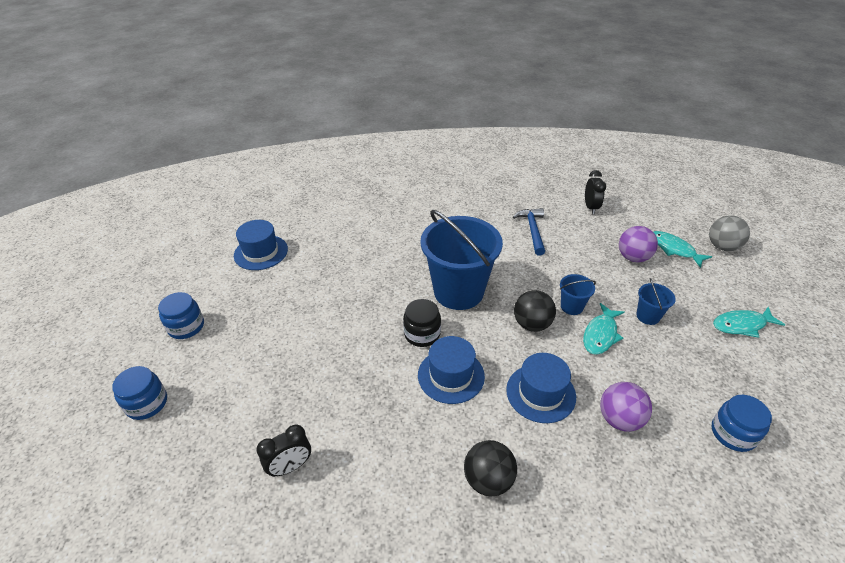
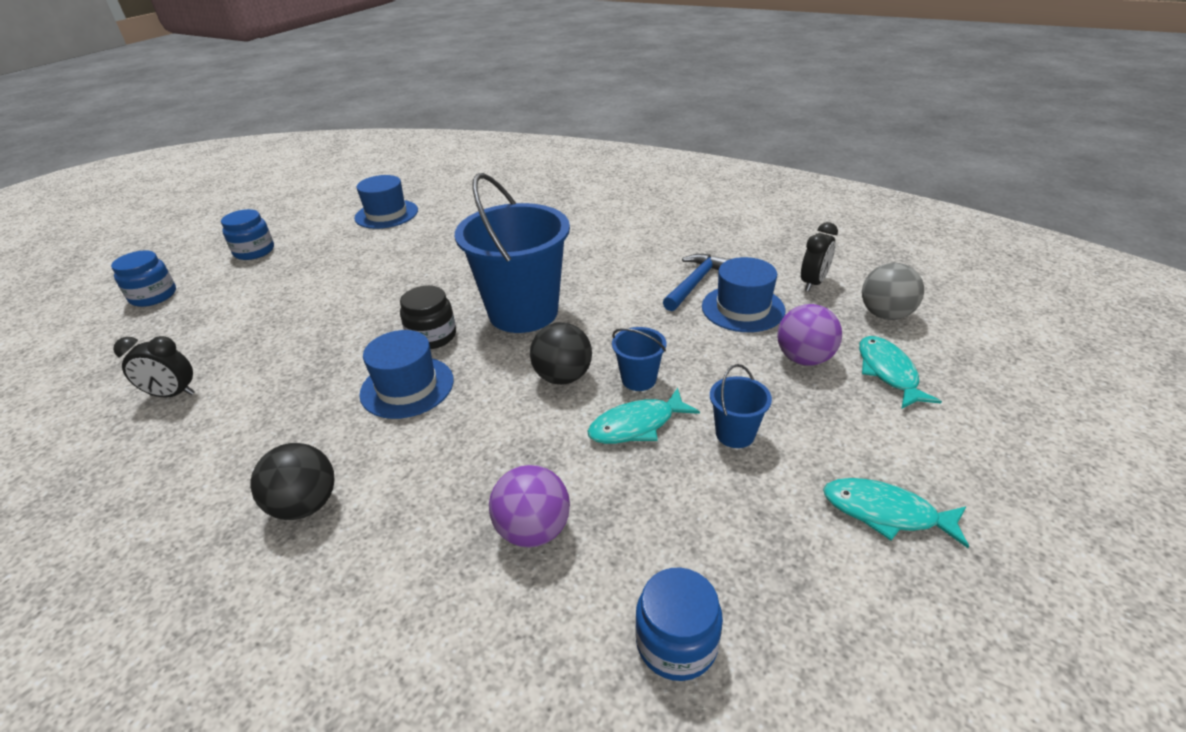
camera: 35 degrees right, 5 degrees down
blue hat [506,353,576,423] -> blue hat moved to [702,257,785,332]
grey ball [709,215,750,251] -> grey ball moved to [862,263,924,320]

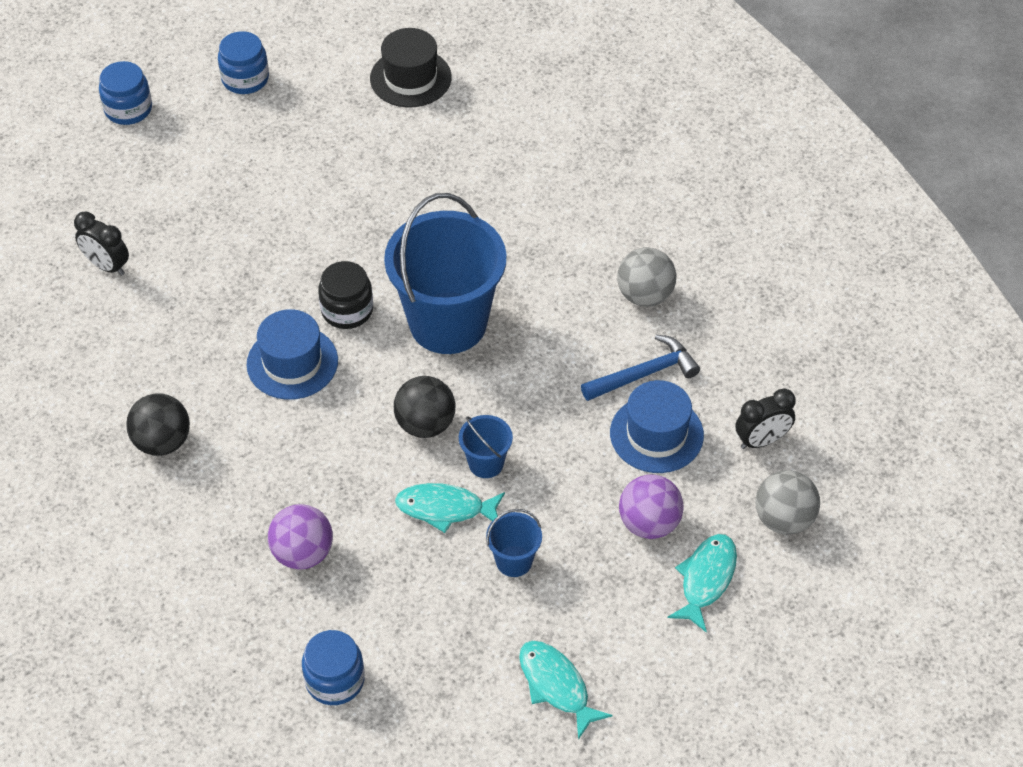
camera: 30 degrees right, 15 degrees up
blue hat [354,175,418,229] -> black hat [370,28,452,107]
none -> grey ball [617,247,676,307]

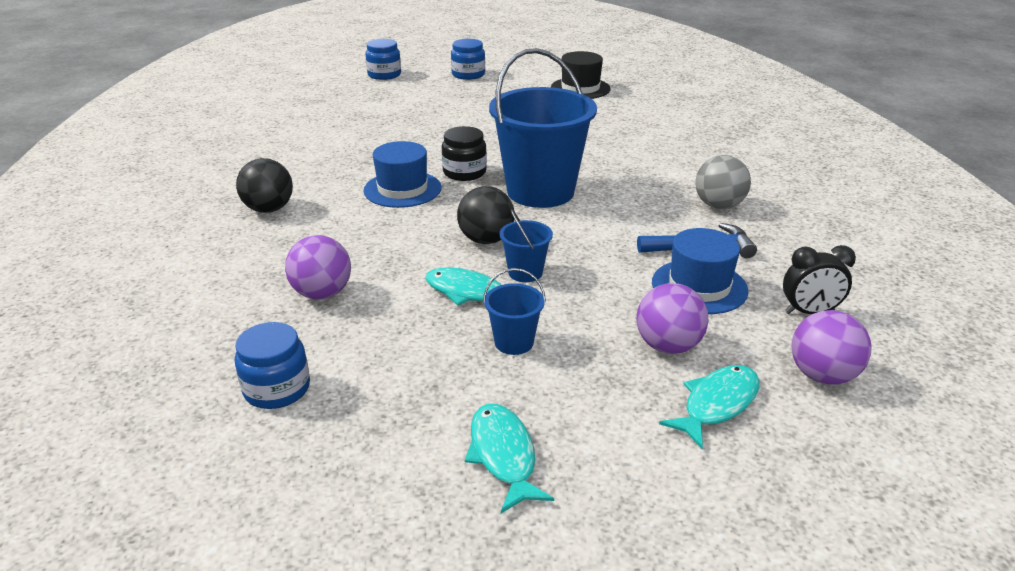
camera: 20 degrees right, 20 degrees down
black clock [74,211,129,276] -> none
grey ball [755,470,820,535] -> purple ball [791,310,872,385]

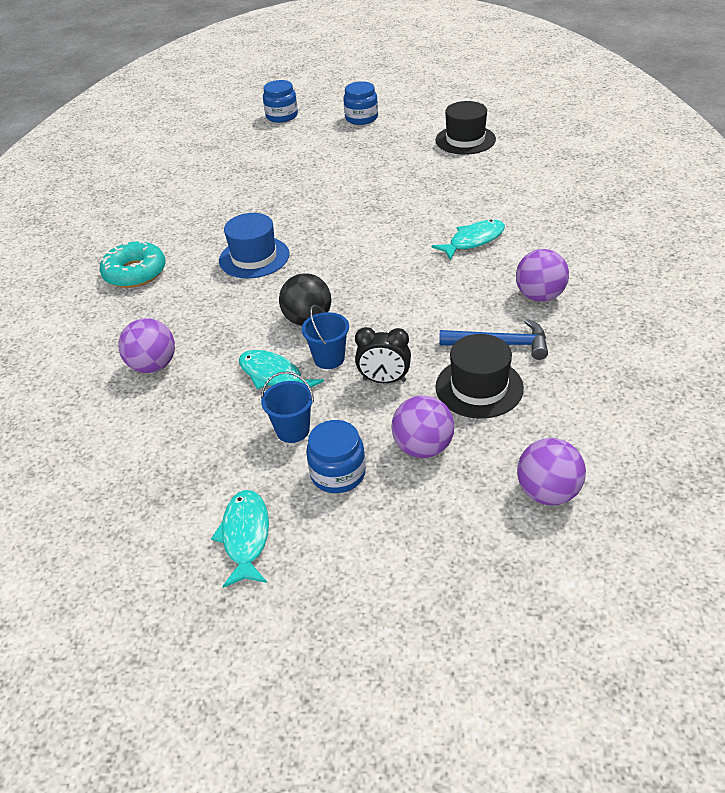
camera: 15 degrees right, 10 degrees up
blue jar [235,322,310,409] -> blue jar moved to [306,420,366,493]
black ball [236,158,293,213] -> turquoise donut [100,241,166,288]
black jar [442,126,487,181] -> none
blue bucket [489,48,597,208] -> none
blue hat [652,228,749,314] -> black hat [435,334,524,419]
turquoise fish [659,365,760,449] -> turquoise fish moved to [431,220,505,261]
grey ball [695,155,751,209] -> purple ball [516,249,569,302]
black clock [783,245,856,314] -> black clock moved to [355,327,411,383]

